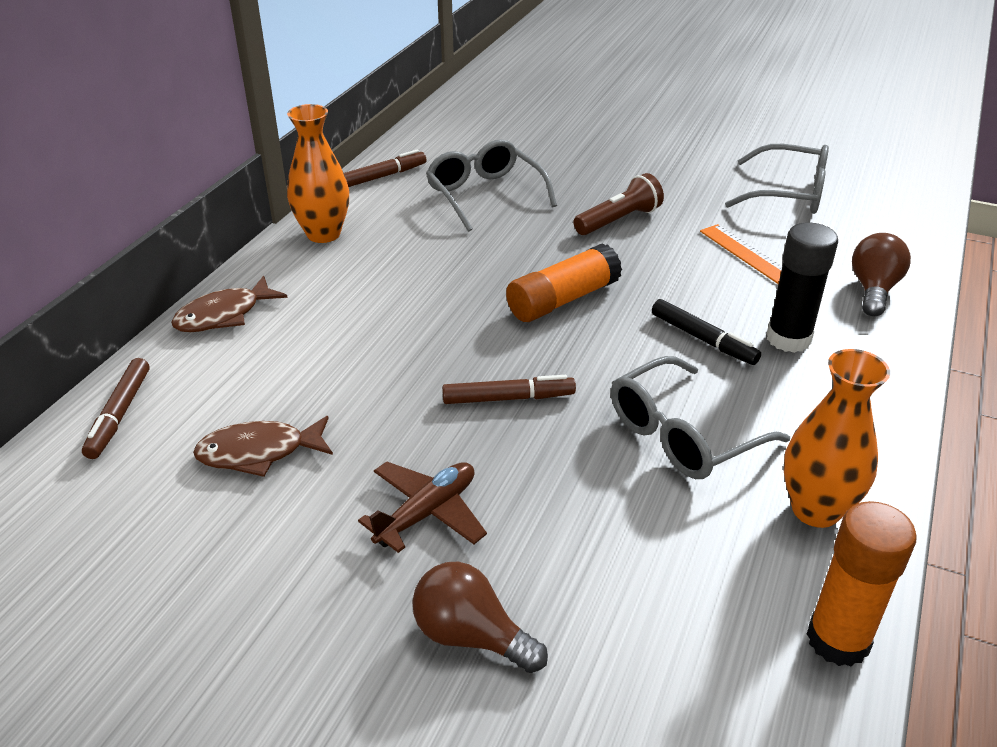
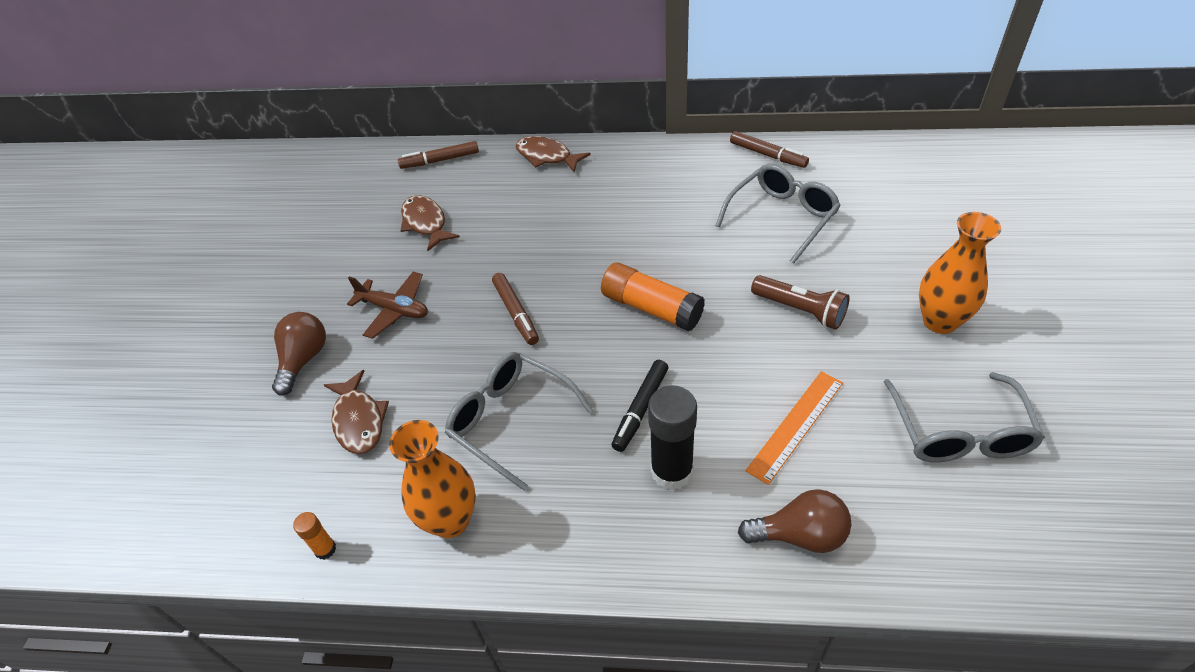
camera: 75 degrees right, 10 degrees up
orange vase [287,104,349,243] -> orange vase moved to [919,212,1001,334]
orange glue stick [807,501,917,667] -> orange glue stick [293,512,336,560], size x0.49
none -> brown fish [324,370,389,454]

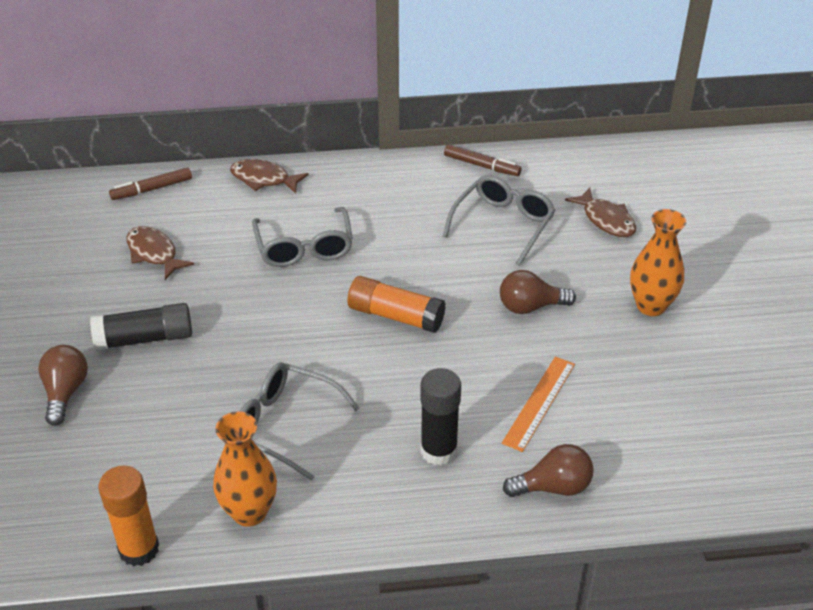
camera: 15 degrees left, 5 degrees down
orange glue stick [293,512,336,560] -> orange glue stick [98,465,159,566], size x2.04
brown fish [324,370,389,454] -> brown fish moved to [565,187,636,237]
brown plane [347,271,428,339] -> black glue stick [90,303,192,351]
brown marker [492,273,539,345] -> none
black marker [611,360,668,452] -> none
brown flashlight [751,275,850,330] -> brown light bulb [500,270,576,314]
grey glasses [884,372,1045,462] -> grey glasses moved to [252,207,353,267]

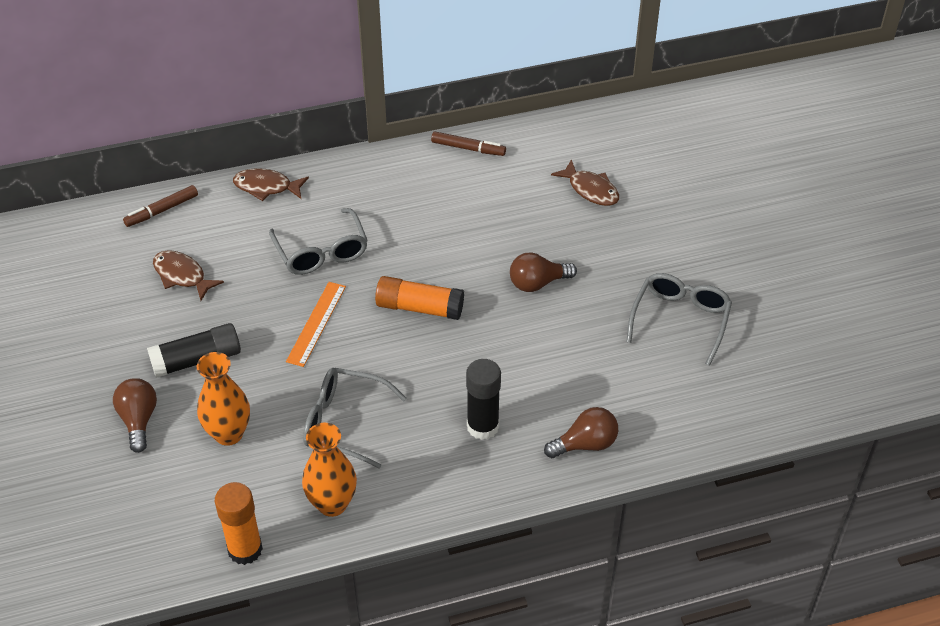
camera: 10 degrees left, 5 degrees up
grey glasses [443,175,555,266] -> grey glasses moved to [626,273,732,366]
orange ruler [502,357,575,452] -> orange ruler moved to [286,282,346,367]
orange vase [630,209,686,316] -> orange vase moved to [197,352,250,446]

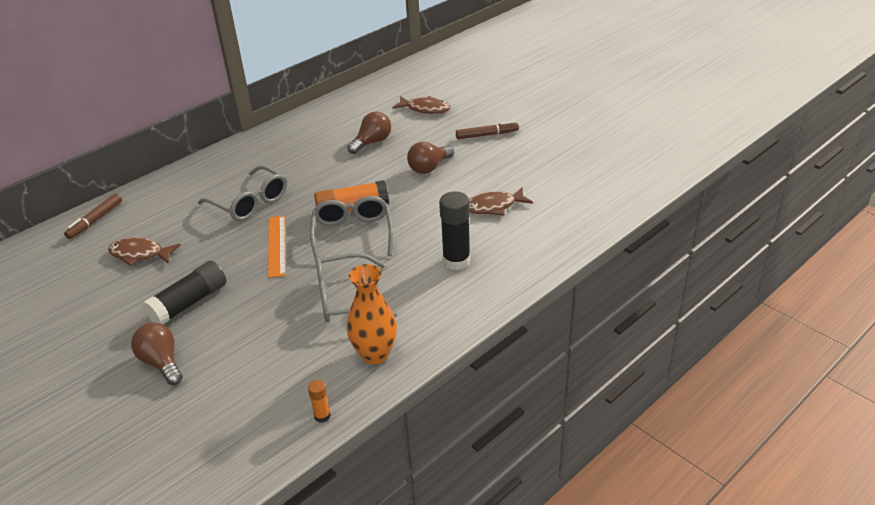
camera: 25 degrees left, 10 degrees down
orange vase [197,352,250,446] -> none
orange glue stick [215,482,263,565] -> orange glue stick [308,380,330,423], size x0.49
brown fish [233,168,309,201] -> brown fish moved to [469,187,533,215]
brown marker [431,132,506,156] -> brown marker moved to [456,121,519,139]
brown light bulb [544,407,618,458] -> brown light bulb moved to [347,112,391,154]
grey glasses [626,273,732,366] -> grey glasses moved to [310,196,393,261]

